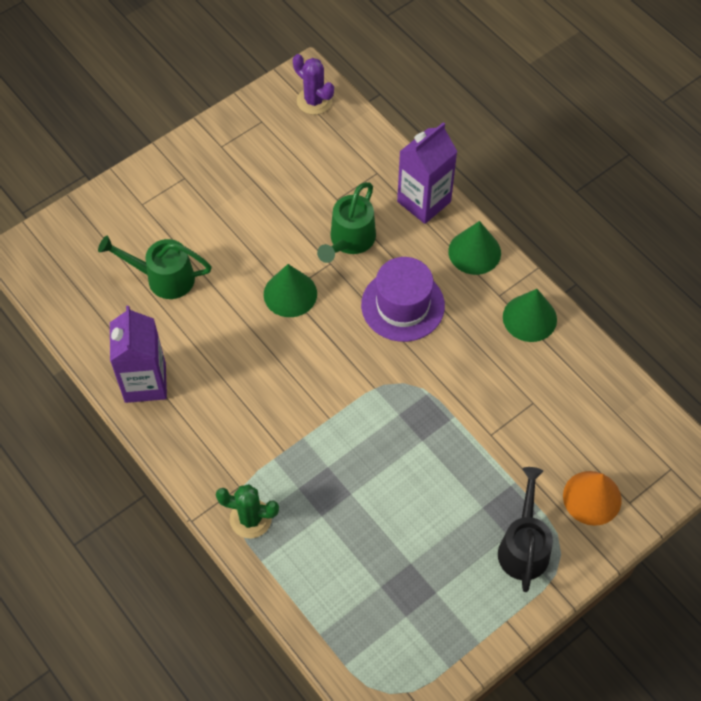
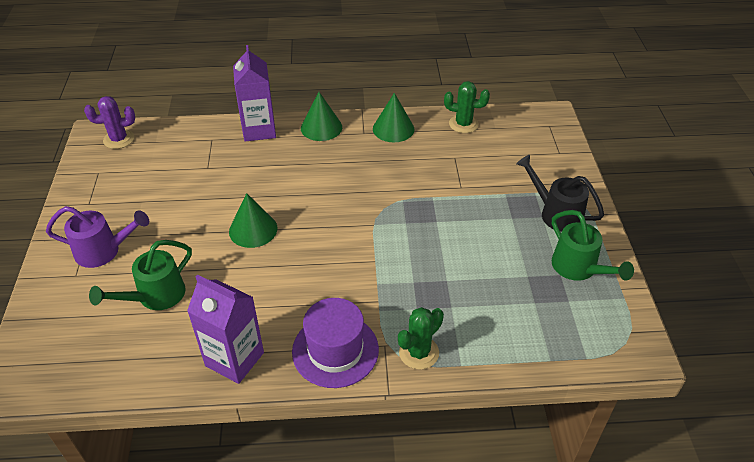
camera: 55 degrees left, 15 degrees down
green watering can [317,182,376,263] -> green watering can moved to [552,210,634,281]
purple hat [361,257,445,342] -> purple hat moved to [292,298,379,388]
orange cone [563,471,622,526] -> none
none -> purple watering can [46,206,149,268]
none -> green cactus [444,81,490,133]

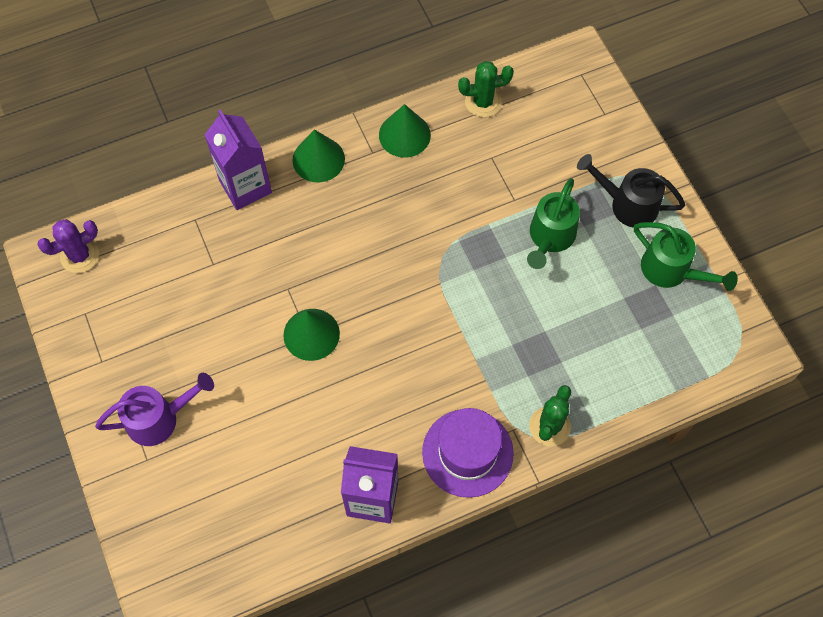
camera: 20 degrees left, 20 degrees up
green watering can [89,240,192,310] -> green watering can moved to [527,178,580,269]

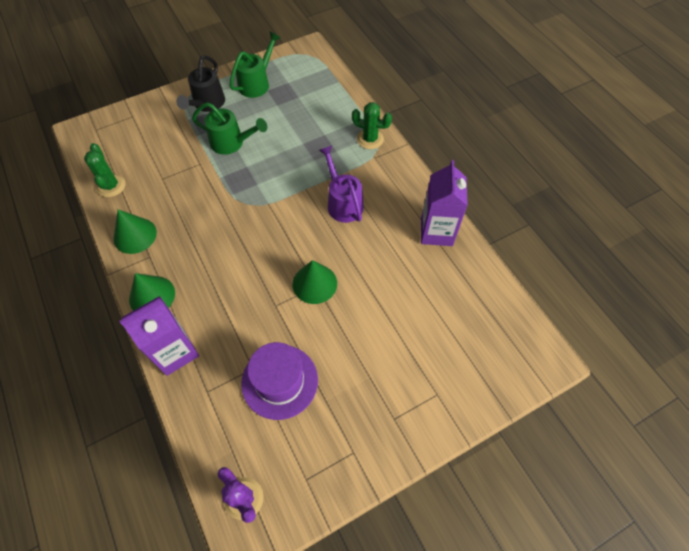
camera: 95 degrees left, 5 degrees down
purple watering can [95,373,214,446] -> purple watering can moved to [319,146,364,223]
purple hat [422,408,514,498] -> purple hat moved to [241,342,318,420]

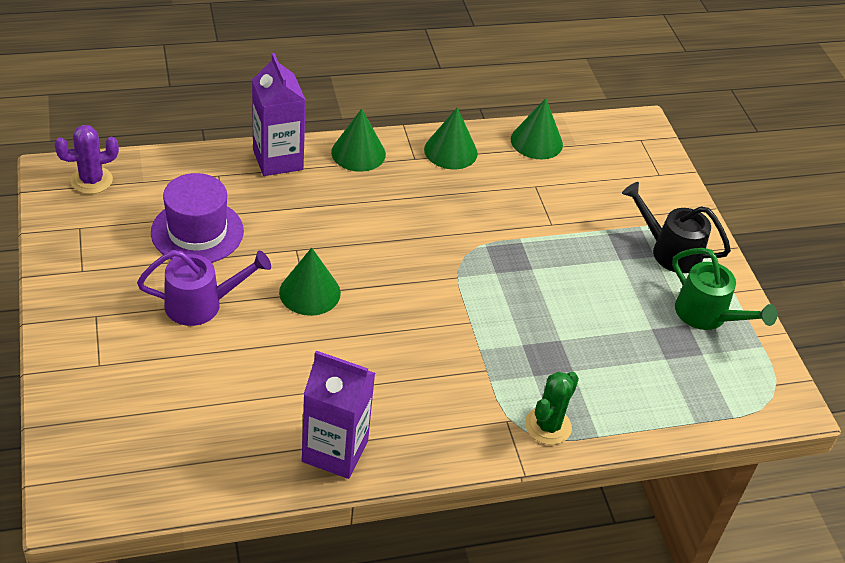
camera: 100 degrees right, 15 degrees down
green cactus [84,143,126,197] -> green cone [511,98,563,159]
green watering can [192,102,267,154] -> none
purple watering can [319,146,364,223] -> purple watering can moved to [137,250,271,326]

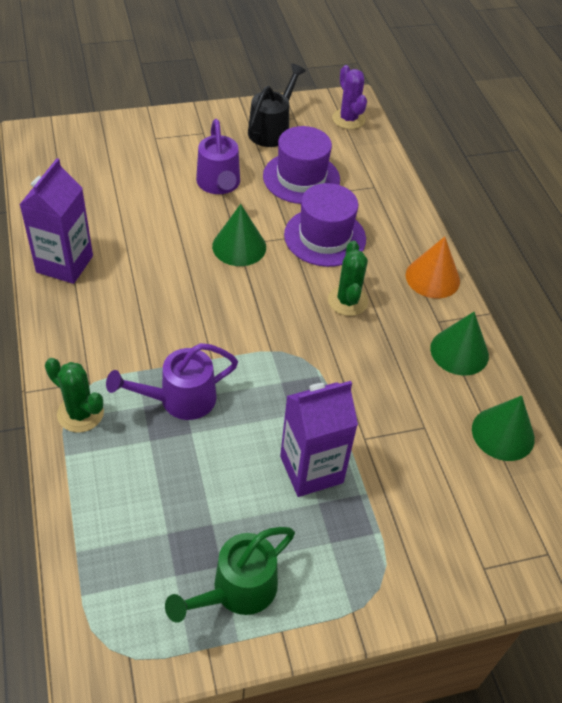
camera: 90 degrees right, 5 degrees up
purple carton [252,53,306,176] -> purple carton moved to [280,381,358,497]
green cone [331,109,386,172] -> orange cone [406,236,460,298]
black watering can [622,182,731,273] -> black watering can moved to [248,64,306,147]
none -> purple watering can [106,343,238,420]
none -> purple hat [284,183,366,267]
none -> green cactus [328,241,368,316]

